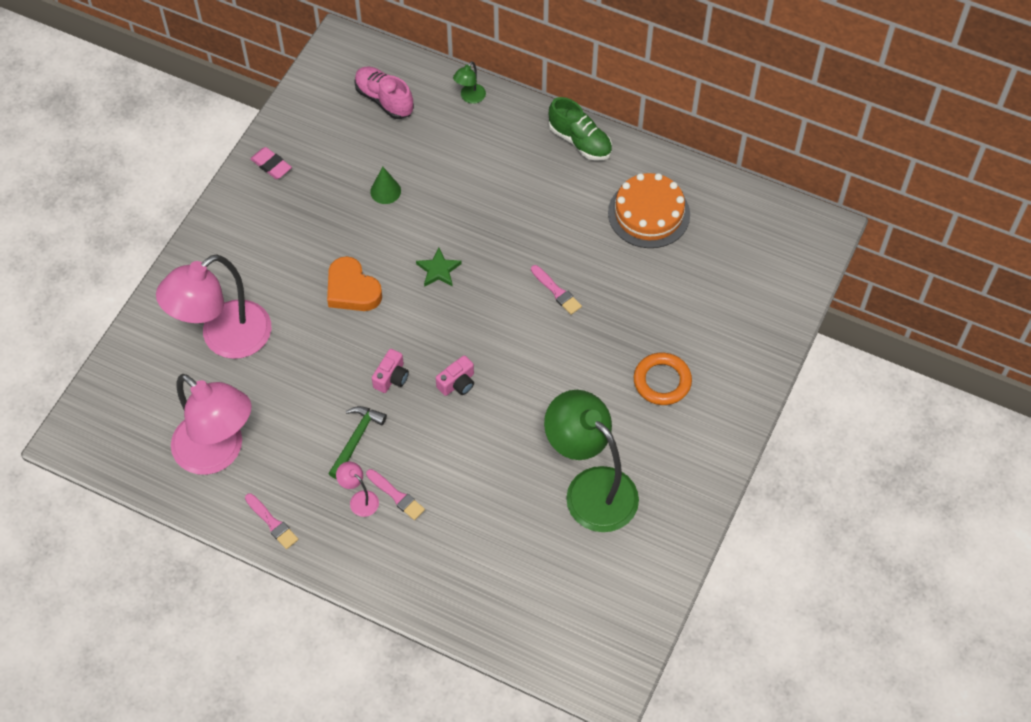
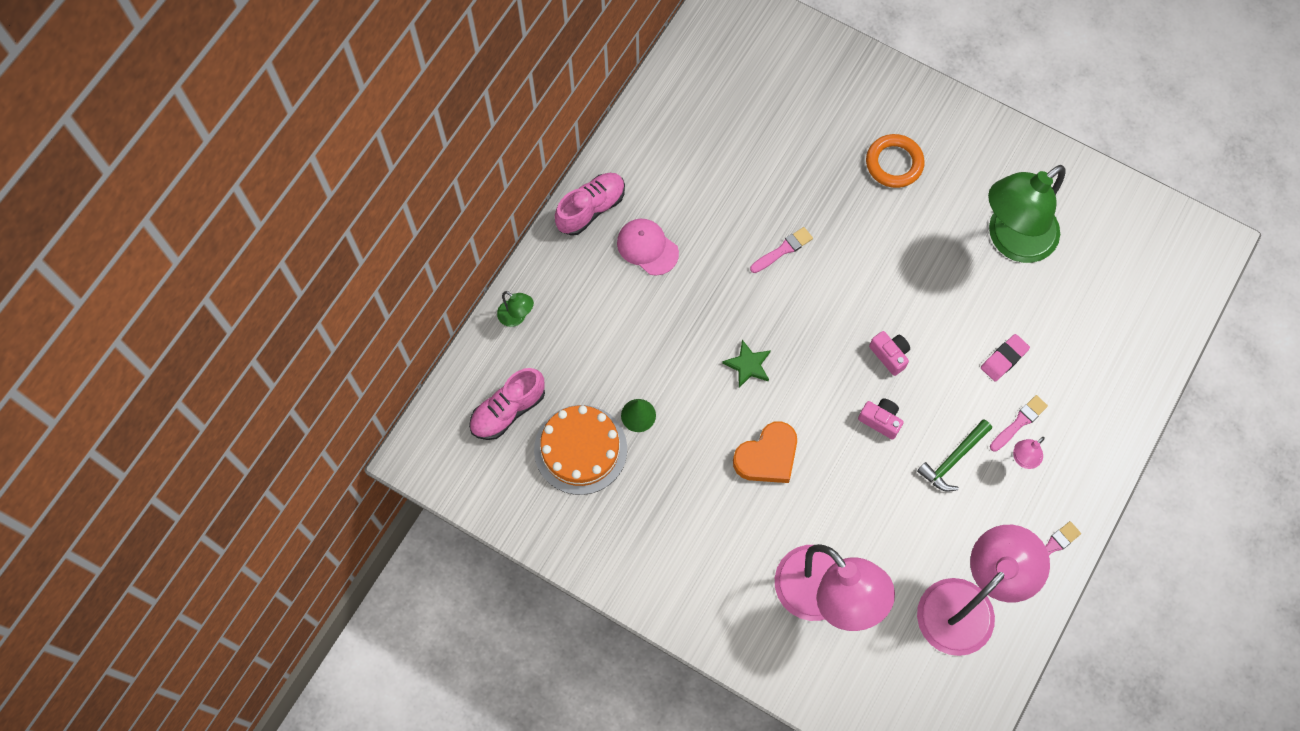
camera: 85 degrees left, 10 degrees up
pink eraser [250,147,292,179] -> pink eraser moved to [981,334,1030,381]
green hammer [328,406,387,479] -> green hammer turned 75 degrees counterclockwise [917,419,992,492]
green shoe [549,97,612,161] -> pink shoe [555,173,625,236]
orange cake [608,173,690,248] -> orange cake moved to [534,405,627,495]
none -> pink cap [617,219,679,276]

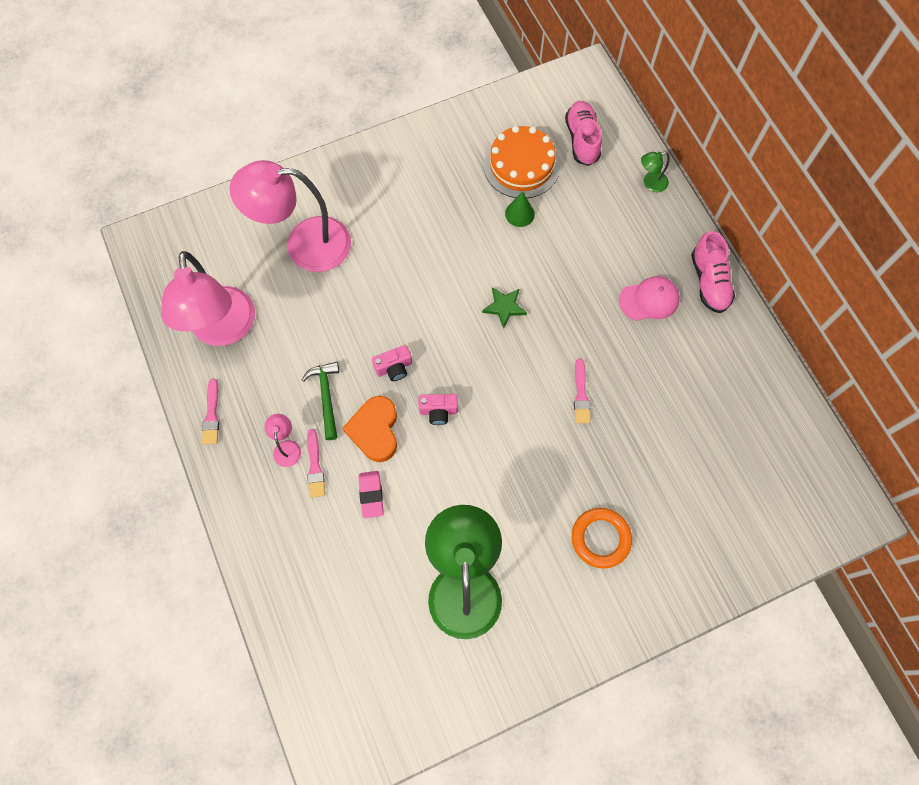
camera: 125 degrees right, 0 degrees up
orange heart [733,421,797,483] -> orange heart moved to [343,396,397,462]

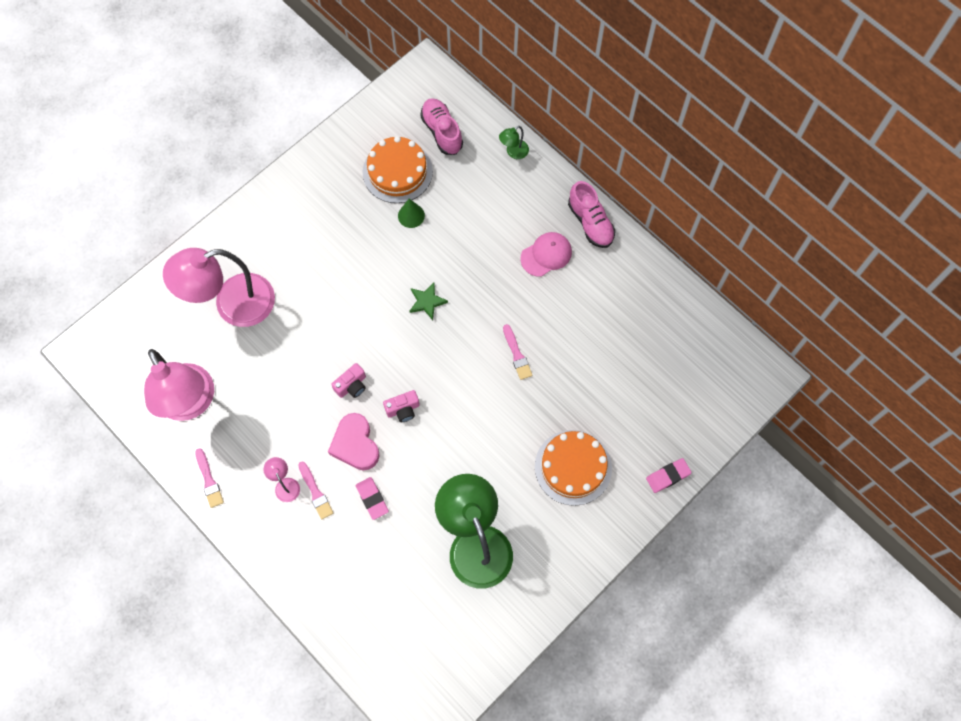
camera: 20 degrees left, 0 degrees up
green hammer [302,362,339,440] -> none
orange heart [343,396,397,462] -> pink heart [328,413,380,471]
orange ring [572,508,632,568] -> orange cake [535,430,612,506]
none -> pink eraser [646,458,692,493]

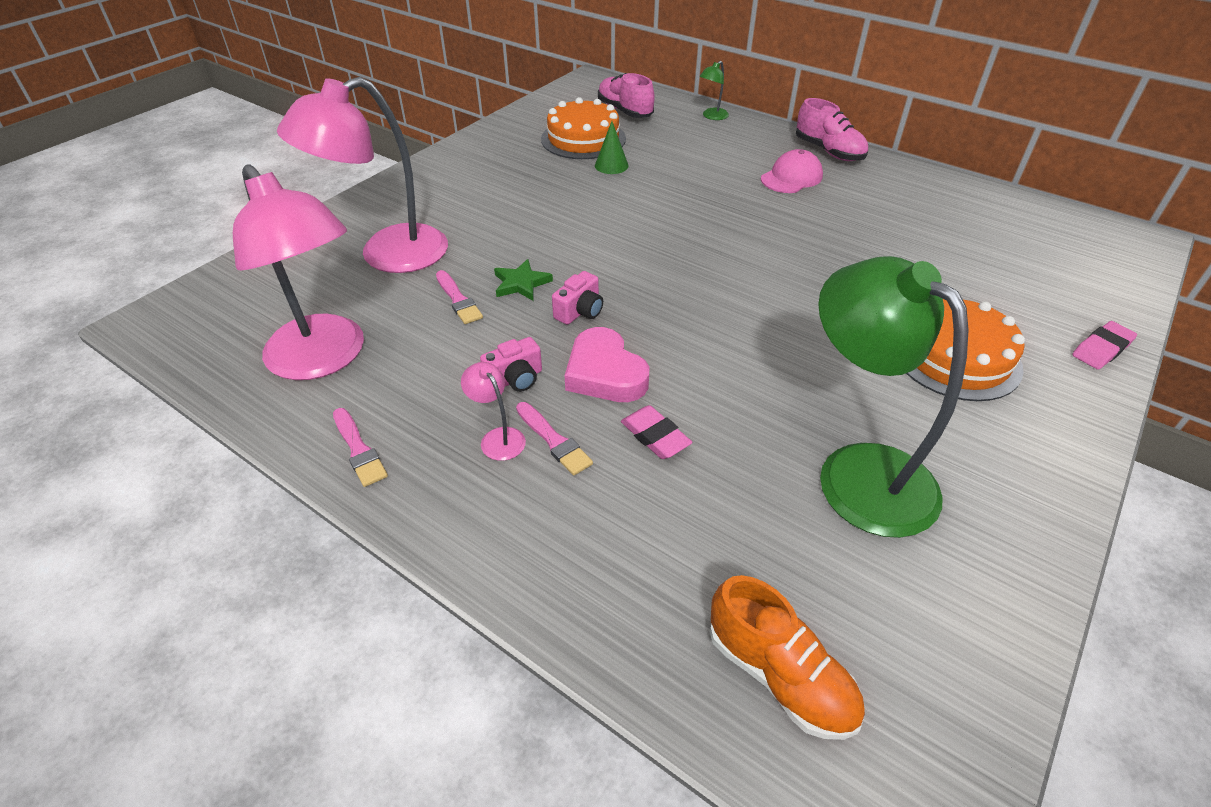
camera: 10 degrees left, 25 degrees down
pink camera [383,390,420,422] -> pink camera moved to [480,337,542,392]
green star [409,283,448,320] -> green star moved to [494,259,553,301]
pink brush [503,324,532,380] -> pink brush moved to [436,270,483,324]
none -> orange shoe [710,575,865,740]

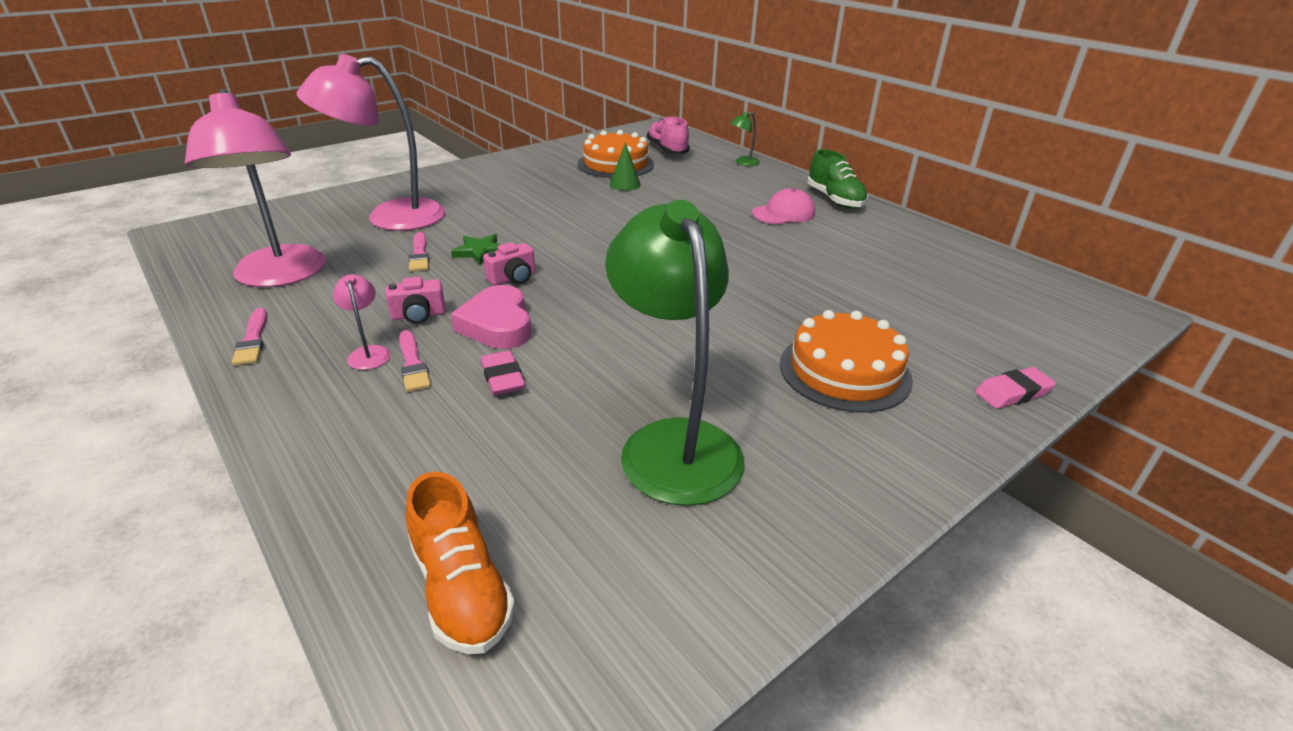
camera: 15 degrees right, 10 degrees down
pink shoe [796,98,868,161] -> green shoe [807,149,868,208]

